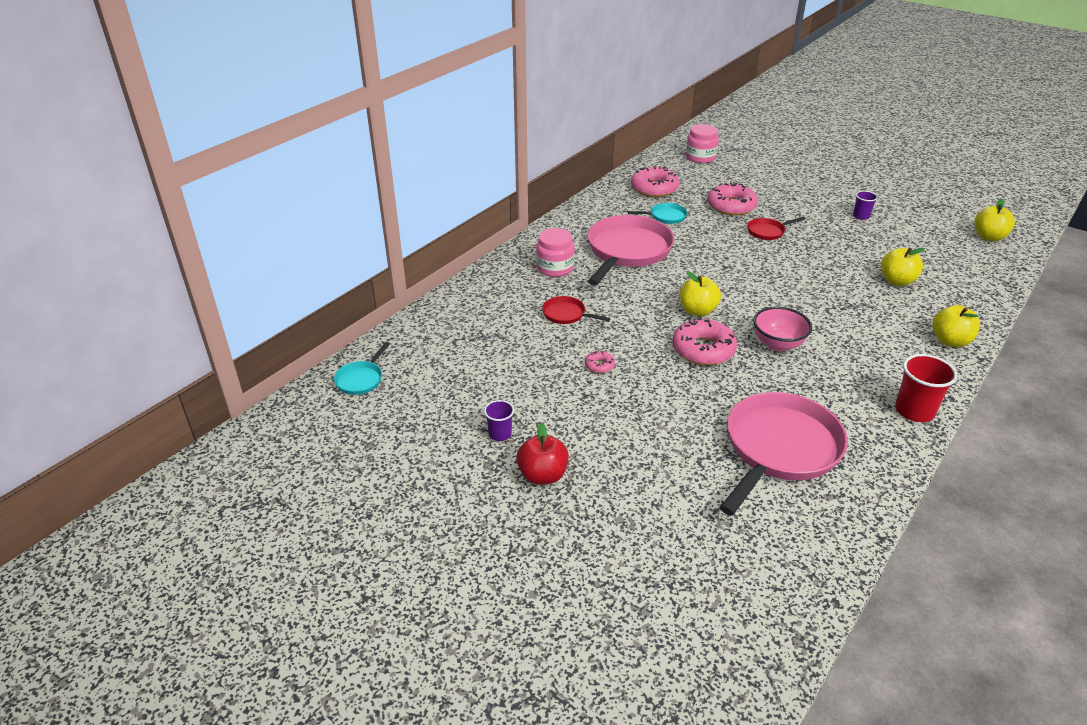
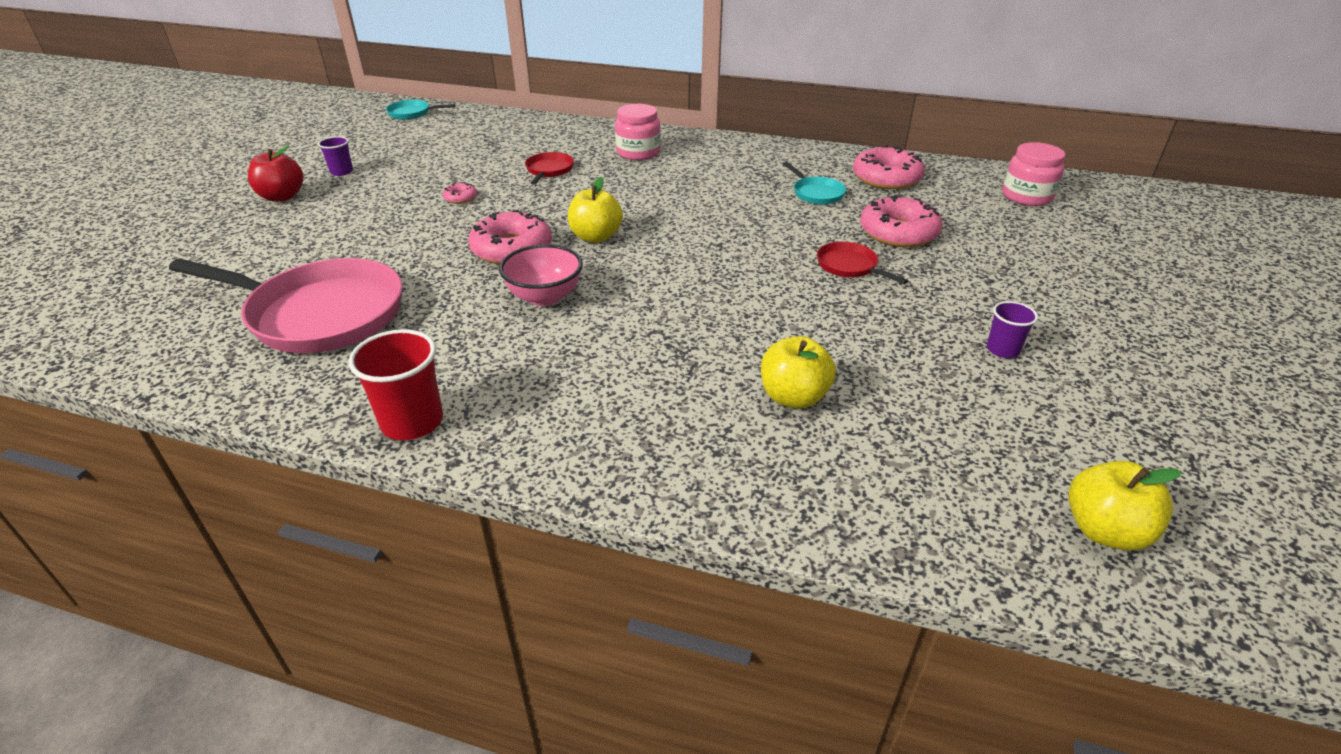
camera: 70 degrees right, 0 degrees up
pink pan [588,215,675,286] -> none
yellow apple [932,305,980,347] -> none

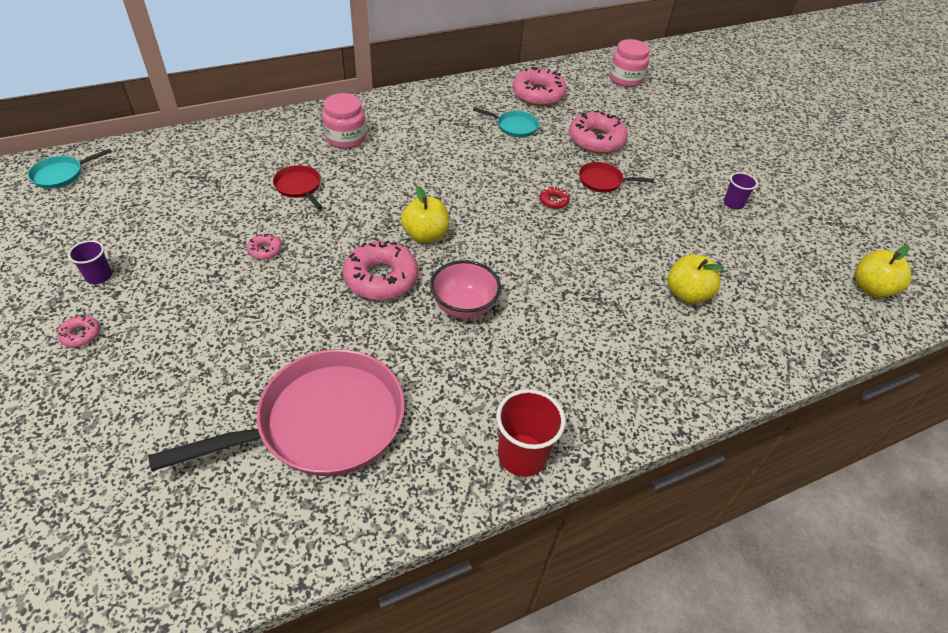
camera: 45 degrees left, 10 degrees up
red apple [248,146,303,202] -> pink donut [57,315,100,347]
none -> red donut [540,187,570,209]

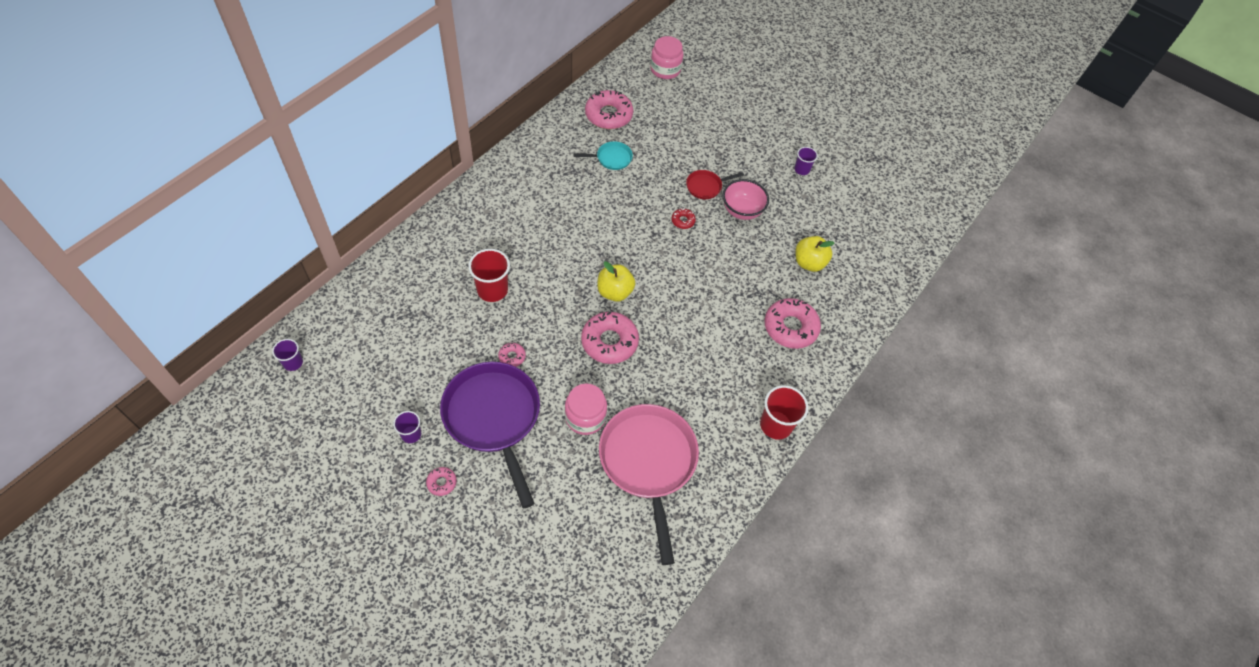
camera: 30 degrees left, 10 degrees up
turquoise pan [28,149,112,189] -> purple cup [272,339,303,371]
pink pan [148,349,405,476] -> pink pan turned 45 degrees counterclockwise [599,404,699,565]
red pan [273,165,322,210] -> red cup [468,249,510,302]
pink jar [322,93,366,149] -> pink jar moved to [565,384,607,435]
pink bowl [430,260,501,319] -> pink bowl moved to [723,179,769,220]
pink donut [569,110,628,154] -> pink donut moved to [765,298,821,349]
yellow apple [855,245,912,298] -> none
none -> purple pan [440,362,540,508]

